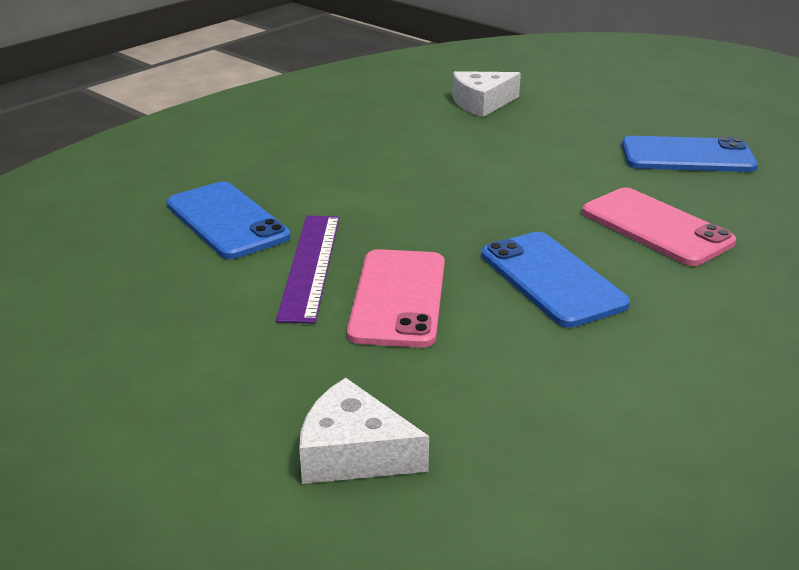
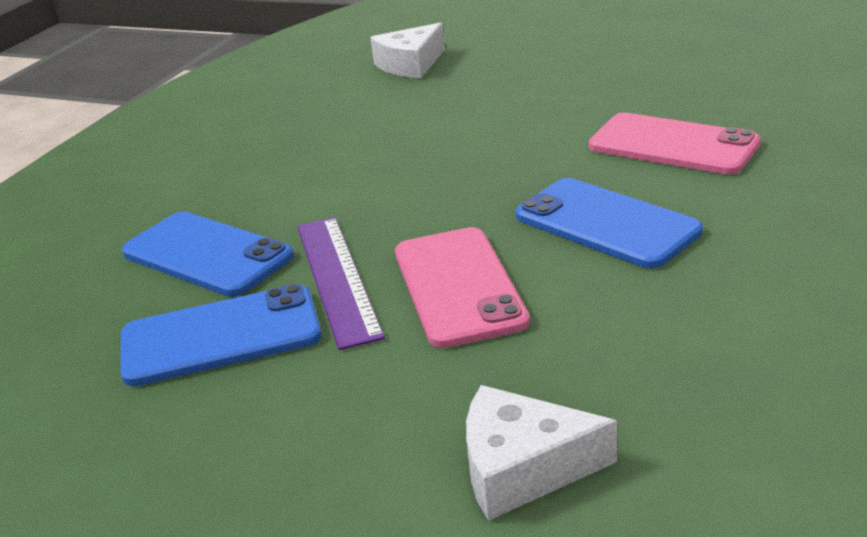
camera: 15 degrees left, 0 degrees up
blue phone [622,136,758,172] -> blue phone moved to [120,284,322,386]

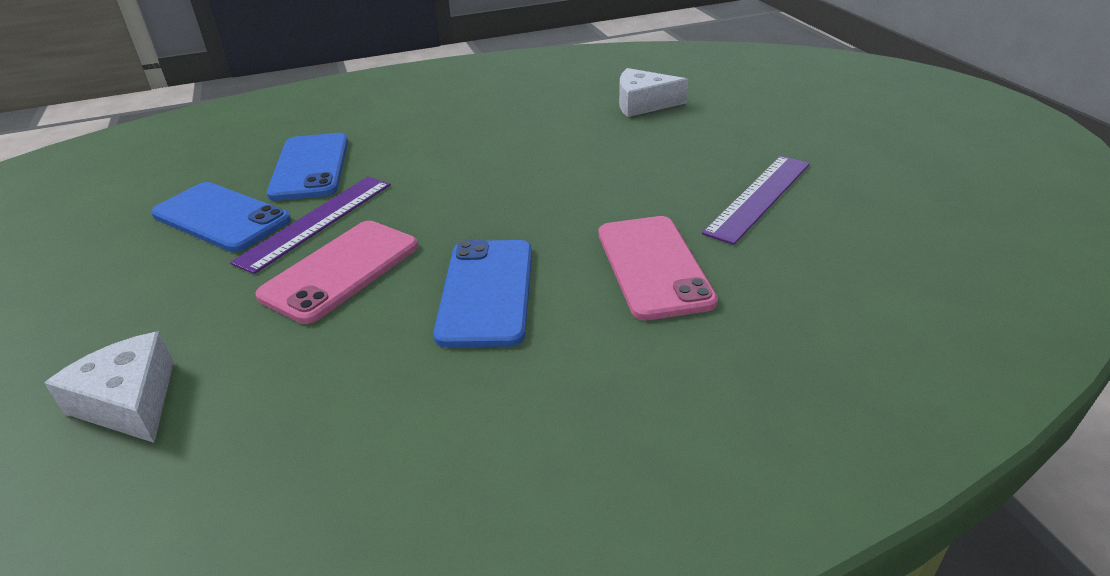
camera: 45 degrees right, 5 degrees up
none -> purple ruler [702,156,810,245]

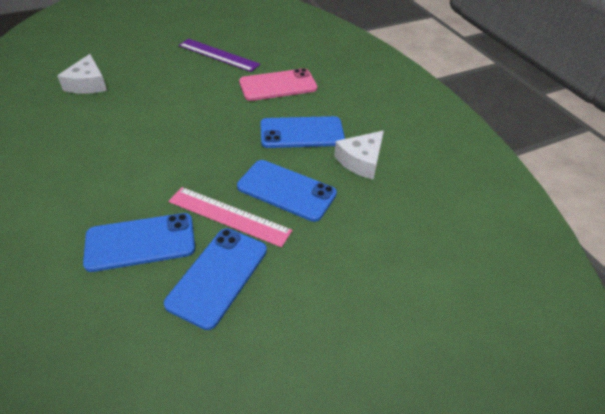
camera: 100 degrees left, 10 degrees up
white cheese [44,331,174,443] -> white cheese moved to [334,131,384,180]
purple ruler [230,177,391,274] -> pink ruler [168,187,292,247]
pink phone [255,221,418,324] -> blue phone [237,160,337,222]

